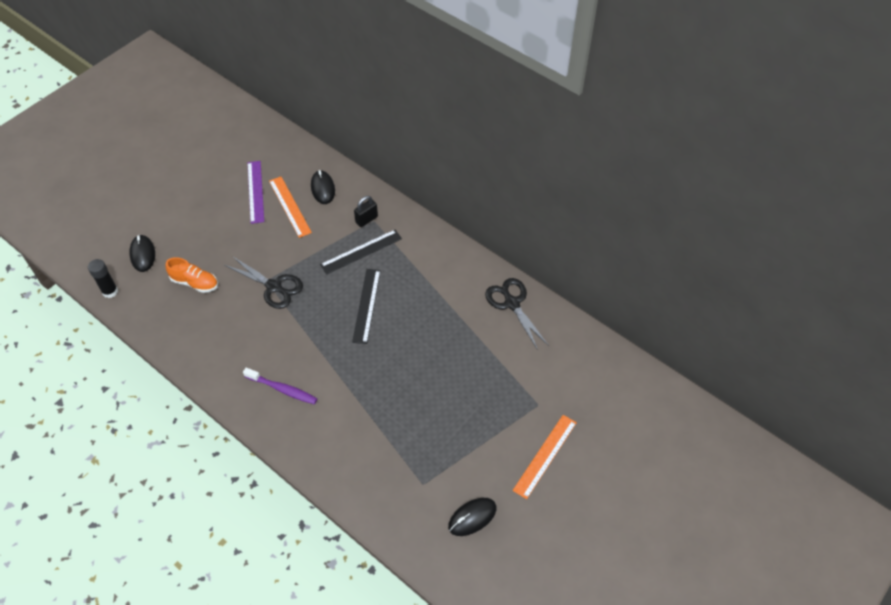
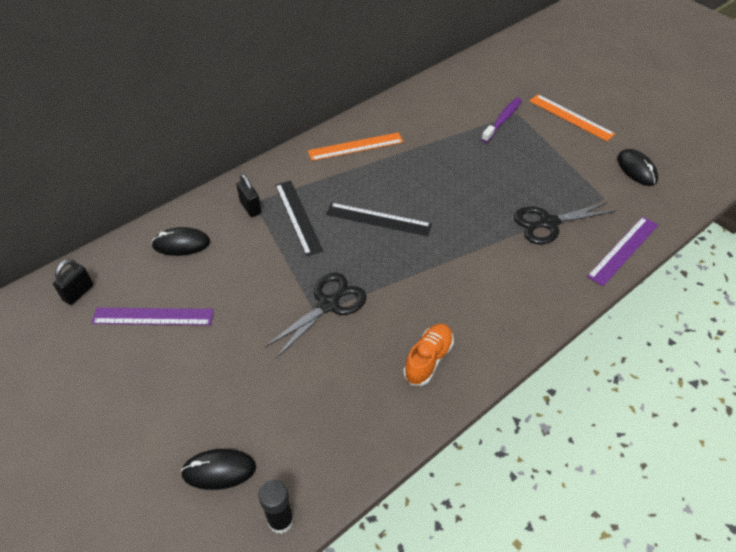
camera: 80 degrees left, 5 degrees down
orange shoe [165,257,218,293] -> orange shoe moved to [403,324,454,386]
purple toothbrush [243,367,318,404] -> purple toothbrush moved to [481,97,522,143]
orange ruler [269,177,312,238] -> orange ruler moved to [308,132,404,161]
black scissors [485,278,549,350] -> black scissors moved to [514,202,617,244]
none -> black padlock [53,259,93,305]
none -> purple ruler [587,217,658,286]

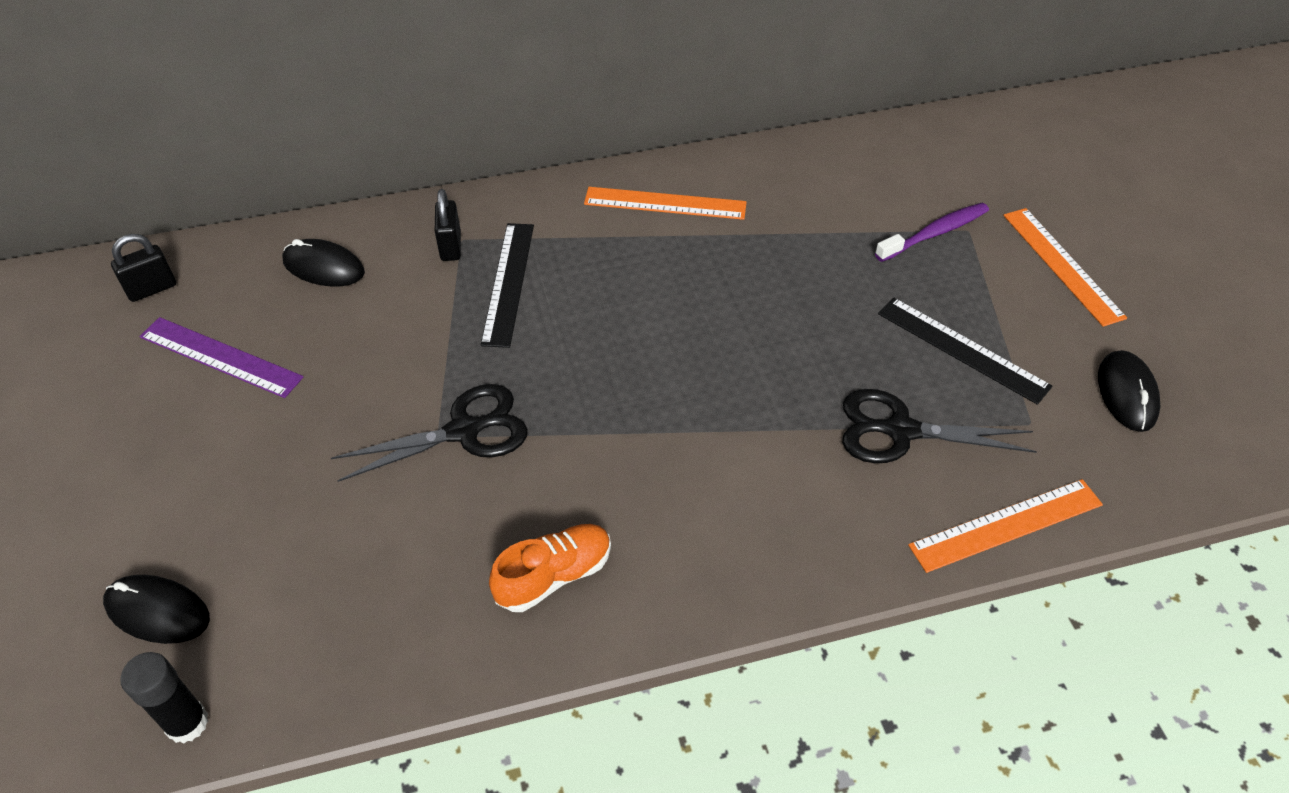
camera: 25 degrees right, 0 degrees up
black ruler [326,203,432,236] -> black ruler moved to [878,298,1053,405]
purple ruler [587,217,658,286] -> orange ruler [908,479,1103,573]

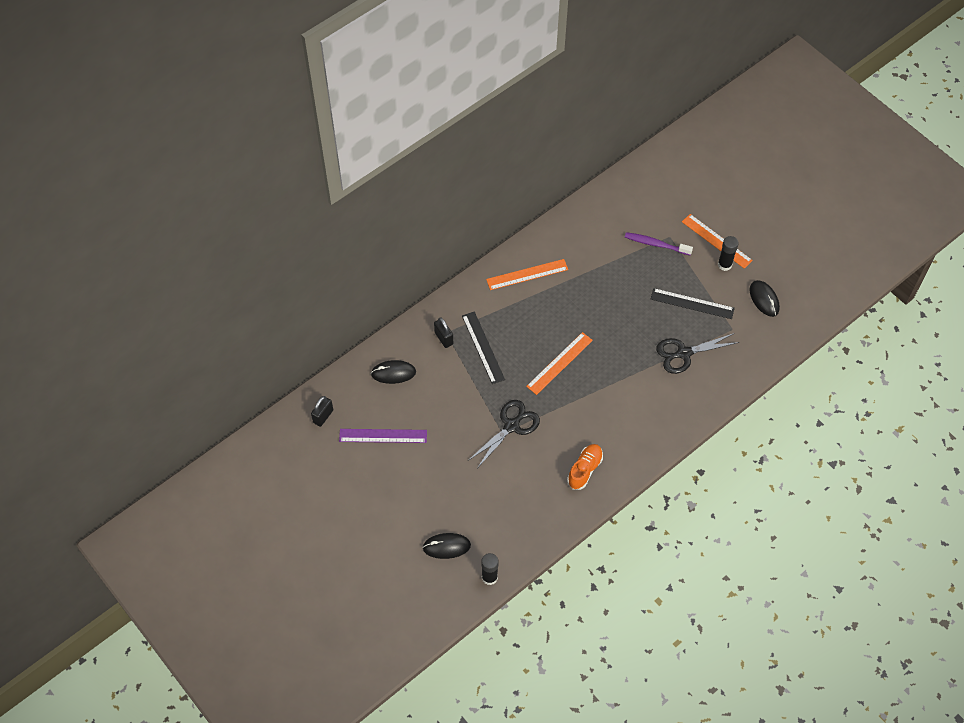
camera: 25 degrees left, 10 degrees up
purple toothbrush [875,203,989,262] -> purple toothbrush turned 105 degrees counterclockwise [625,232,693,255]
orange ruler [908,479,1103,573] -> orange ruler moved to [526,332,593,395]
none -> black glue stick [718,236,739,271]

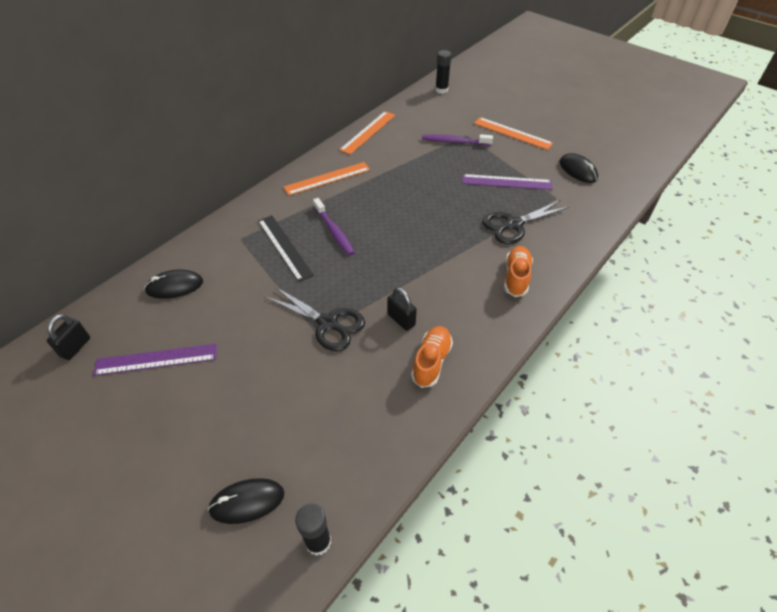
camera: 10 degrees left, 10 degrees down
black padlock [434,317,453,348] -> black padlock moved to [387,287,417,331]
black scissors [469,400,540,467] -> black scissors turned 90 degrees clockwise [265,286,365,351]
orange ruler [526,332,593,395] -> orange ruler moved to [339,111,395,155]
black ruler [651,288,735,319] -> purple ruler [462,174,553,190]
black glue stick [718,236,739,271] -> black glue stick moved to [435,50,452,94]
none -> purple toothbrush [313,198,355,256]
none -> orange shoe [504,246,533,297]

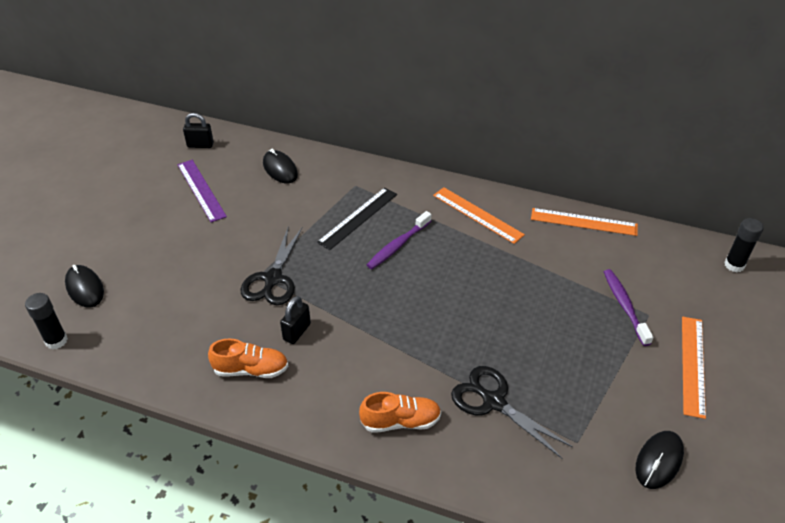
camera: 70 degrees right, 5 degrees down
purple ruler [462,174,553,190] -> none

